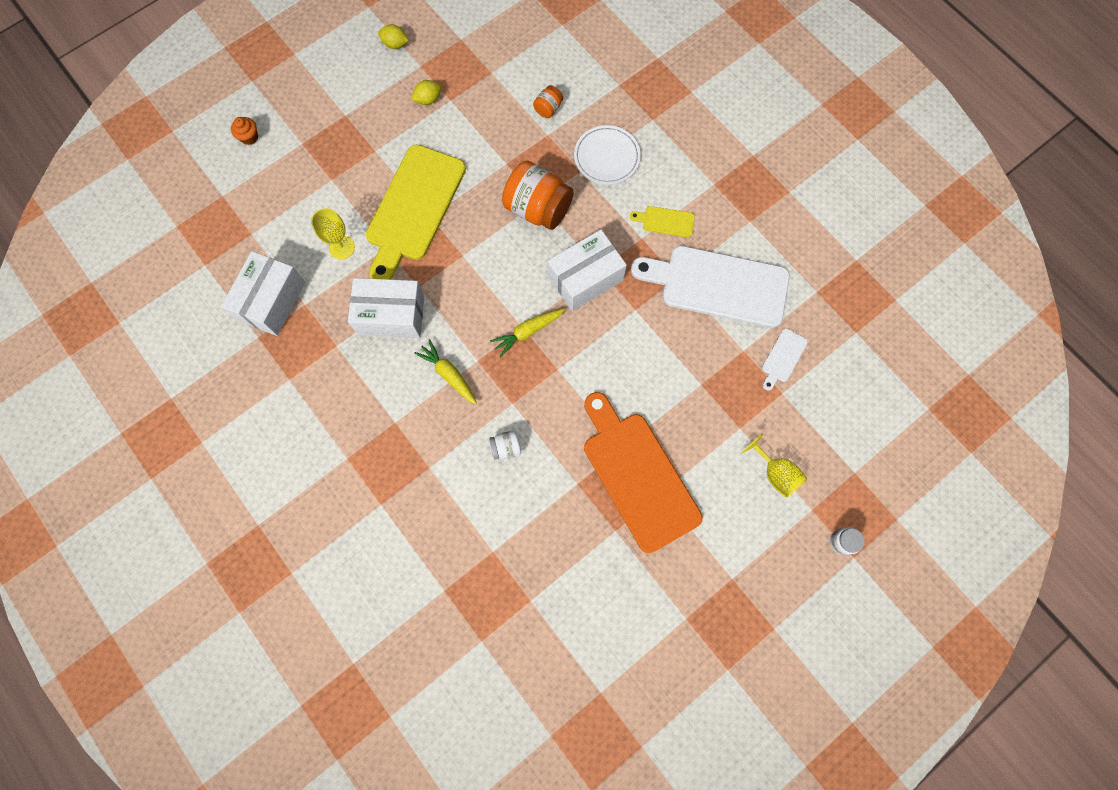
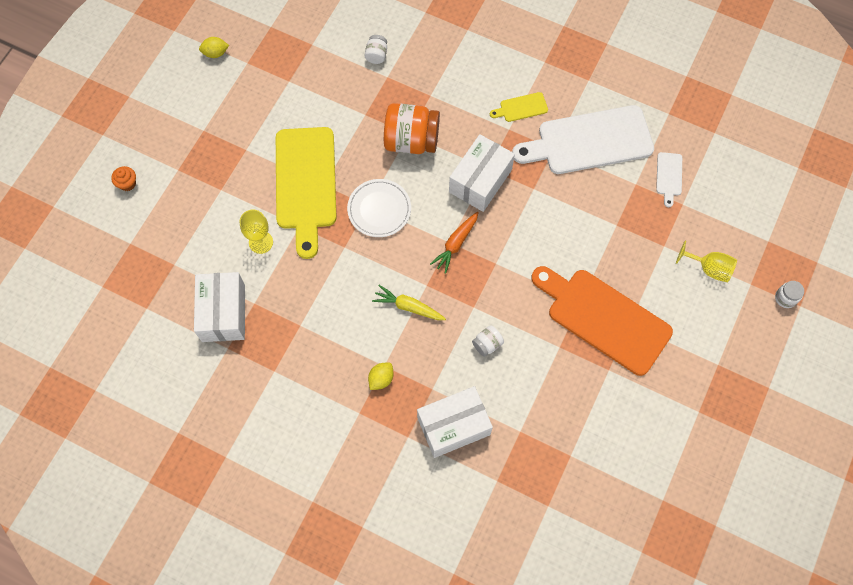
camera: 25 degrees left, 5 degrees down
white box [348,278,425,338] -> white box moved to [417,386,493,458]
yellow lemon [411,80,441,105] -> yellow lemon moved to [368,362,394,390]
yellow carrot [490,308,565,357] -> orange carrot [430,212,479,274]
orange jar [533,85,563,118] -> white jar [365,35,387,64]
white plate [574,125,641,185] -> white plate moved to [347,179,411,237]

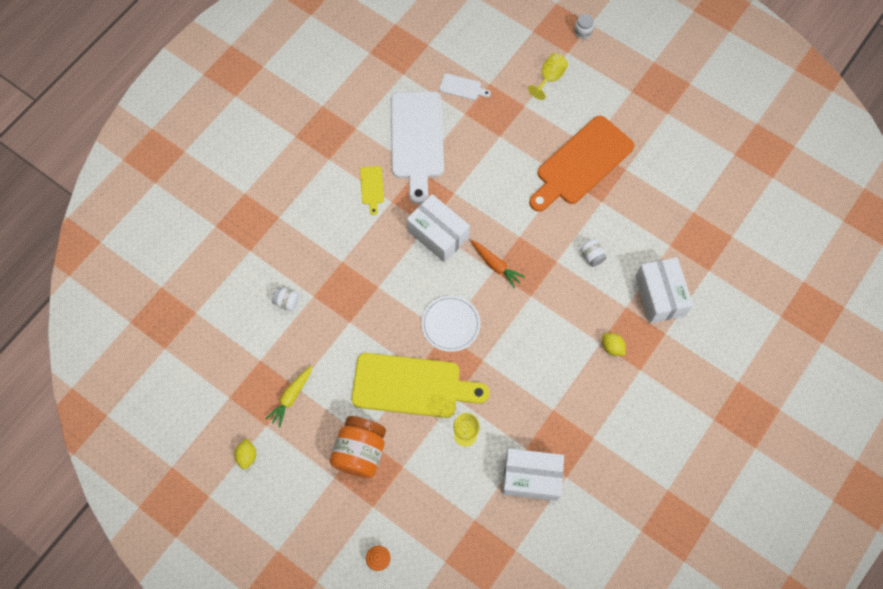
camera: 80 degrees left, 0 degrees up
yellow carrot [372,285,446,320] -> yellow carrot moved to [265,365,312,428]
orange jar [384,103,440,154] -> orange jar moved to [330,416,386,478]

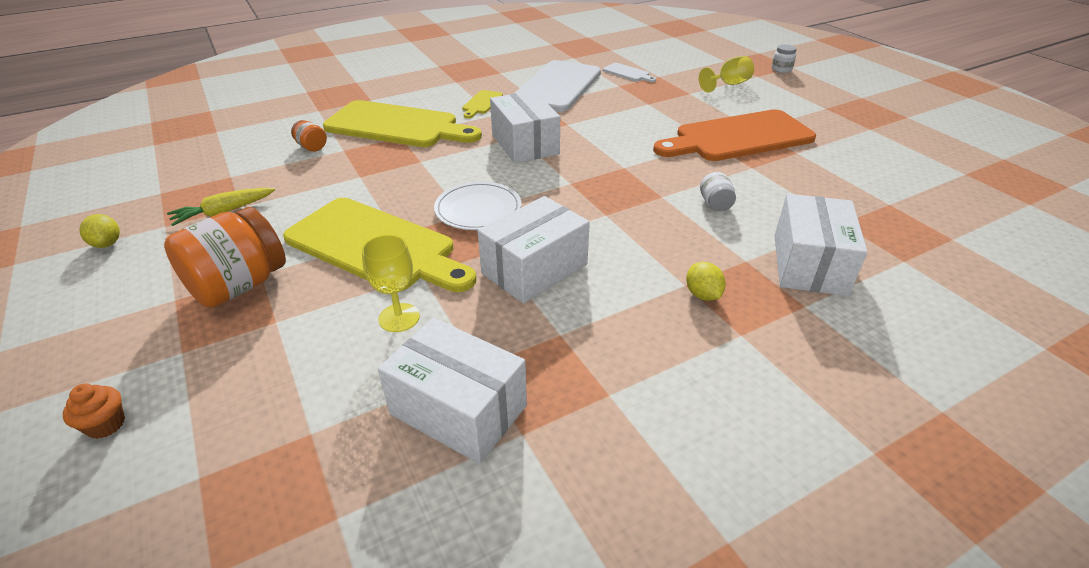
camera: 25 degrees right, 30 degrees down
yellow lemon [234,438,256,469] -> yellow lemon turned 60 degrees counterclockwise [79,214,120,248]
white jar [272,287,299,311] -> orange jar [291,120,327,152]
orange carrot [471,240,525,289] -> none
none -> yellow cutting board [323,100,482,147]
none -> white box [478,196,590,304]

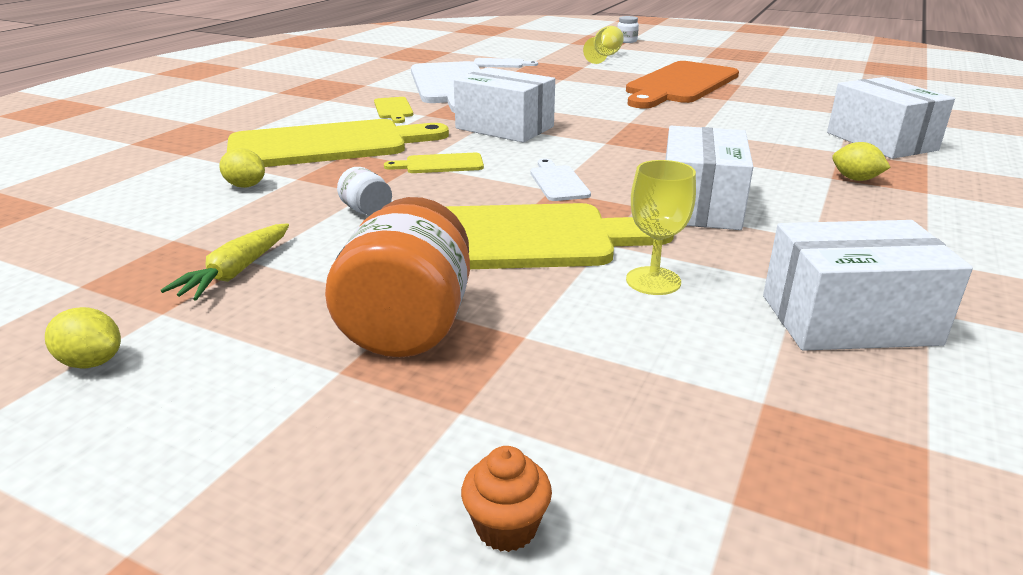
camera: 35 degrees left, 10 degrees down
orange jar [291,120,327,152] -> yellow lemon [219,148,265,188]
white plate [434,182,521,230] -> white cutting board [530,159,591,201]
white jar [700,172,736,212] -> white jar moved to [337,167,392,216]
none -> yellow cutting board [384,153,484,173]

